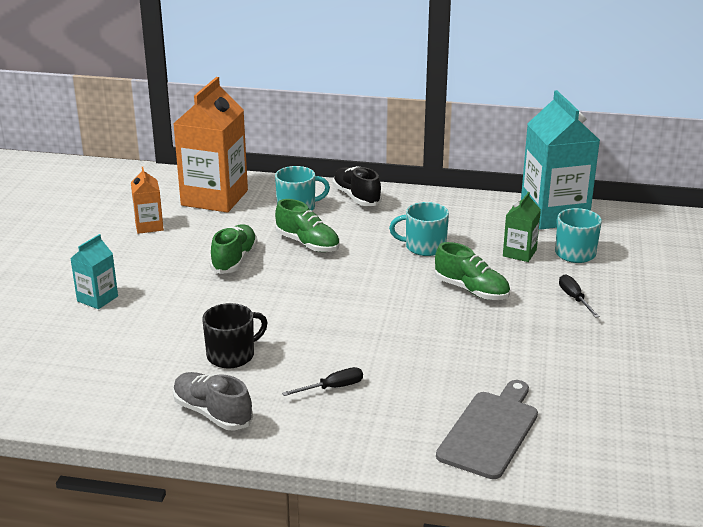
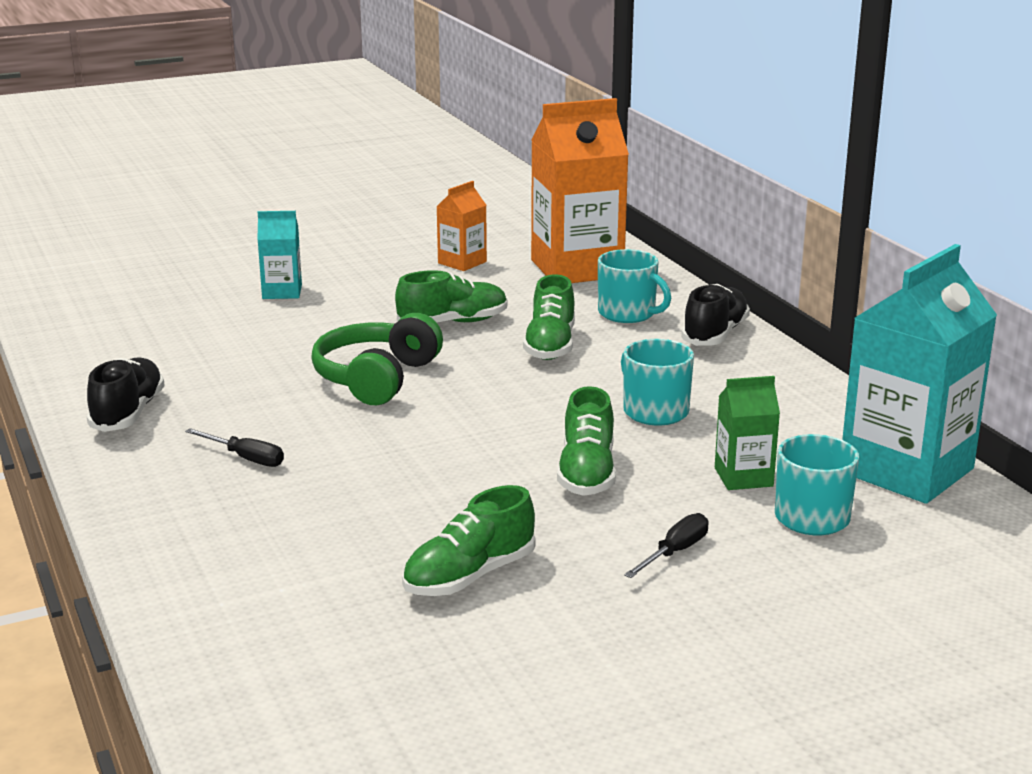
camera: 55 degrees right, 5 degrees down
grey shoe [173,372,253,430] -> black shoe [87,357,165,432]
black mug [202,303,268,368] -> none
grey cutting board [436,380,538,479] -> none
none -> green headphones [311,313,443,405]
none -> green shoe [402,485,536,596]

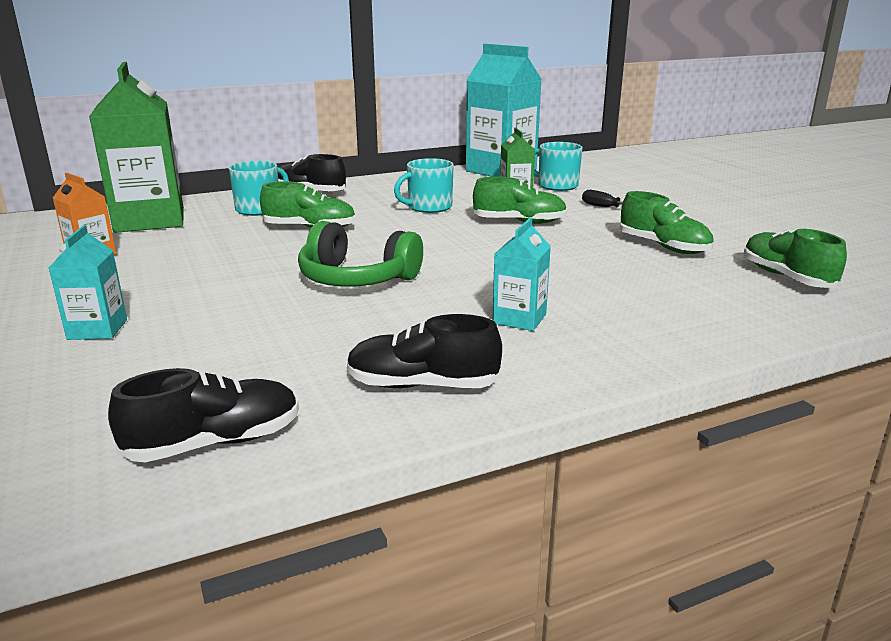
camera: 90 degrees left, 0 degrees up
black screwdriver [185,428,284,467] -> turquoise carton [492,218,551,331]
green shoe [395,270,508,323] -> green shoe moved to [744,227,847,288]
orange carton [531,98,629,283] -> green carton [89,62,184,233]
none -> black shoe [108,368,299,462]

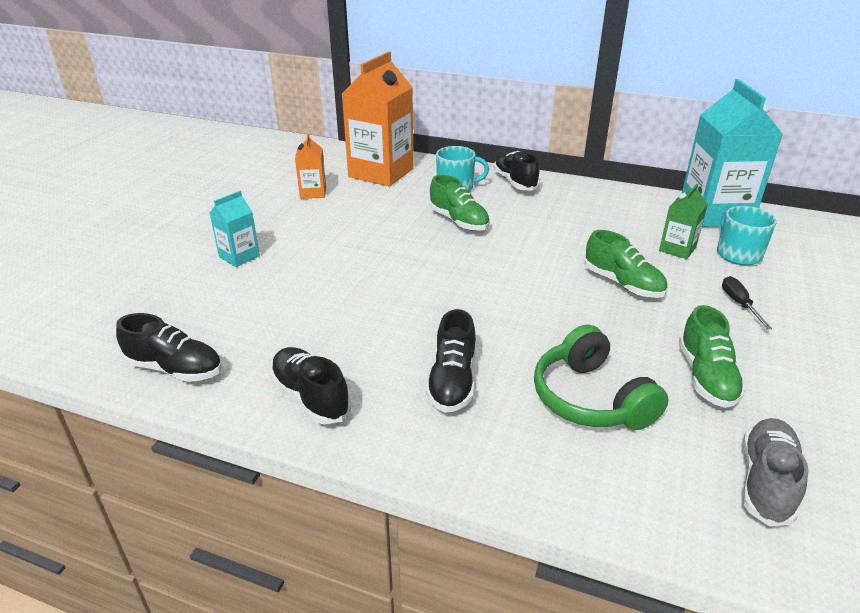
camera: 45 degrees right, 10 degrees up
green carton [89,62,184,233] -> orange carton [342,51,414,186]
green headphones [298,221,423,287] -> green headphones moved to [534,325,668,430]
turquoise mug [394,158,454,213] -> none
turquoise carton [492,218,551,331] -> black shoe [426,309,476,413]
green shoe [744,227,847,288] -> grey shoe [743,418,809,526]

